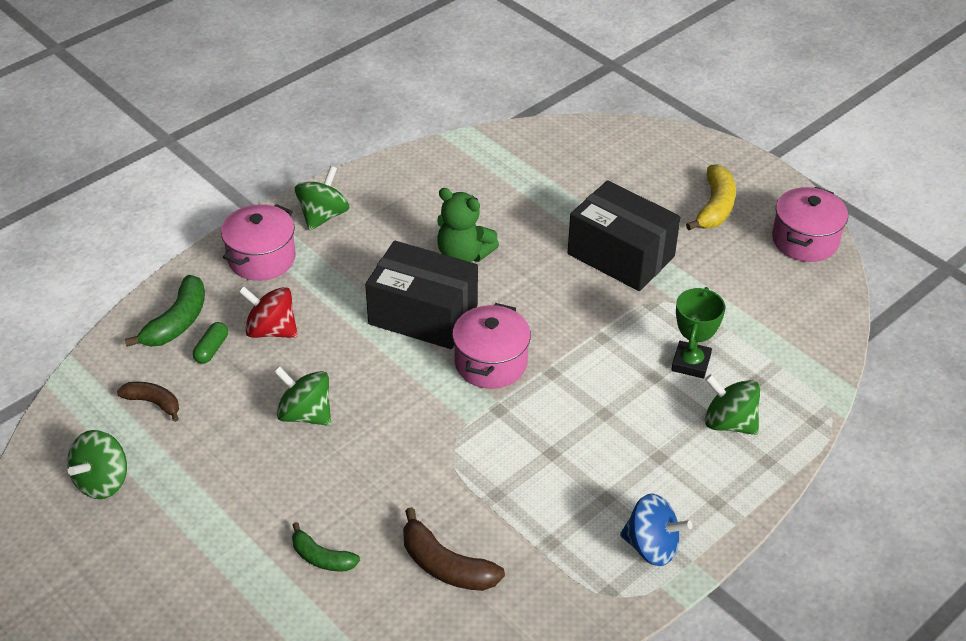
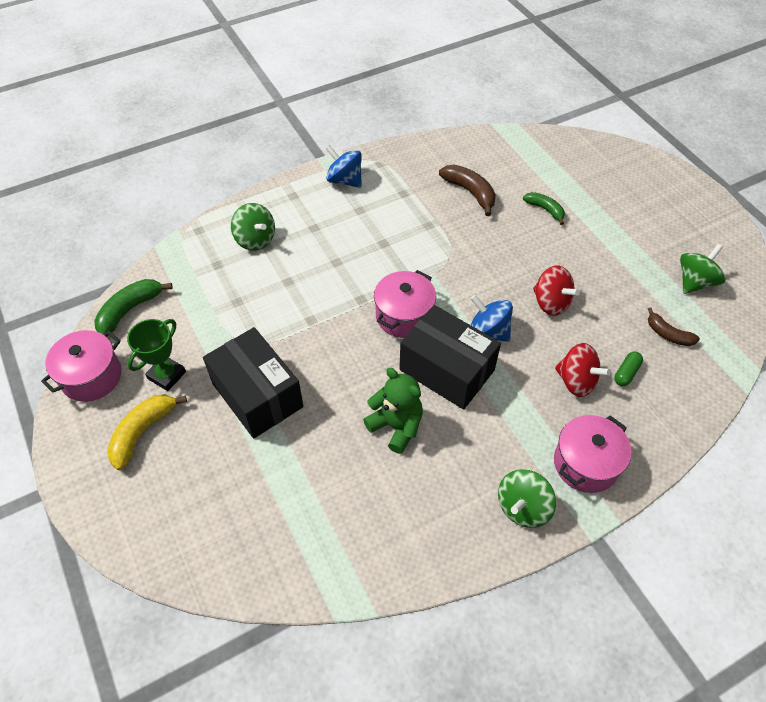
camera: 165 degrees left, 10 degrees up
green banana [125,275,205,347] -> green banana moved to [94,279,173,337]
green spinning top [274,366,331,426] -> red spinning top [533,265,580,316]
green trophy [671,287,725,379] -> green trophy moved to [127,319,186,391]
none -> blue spinning top [471,295,513,342]

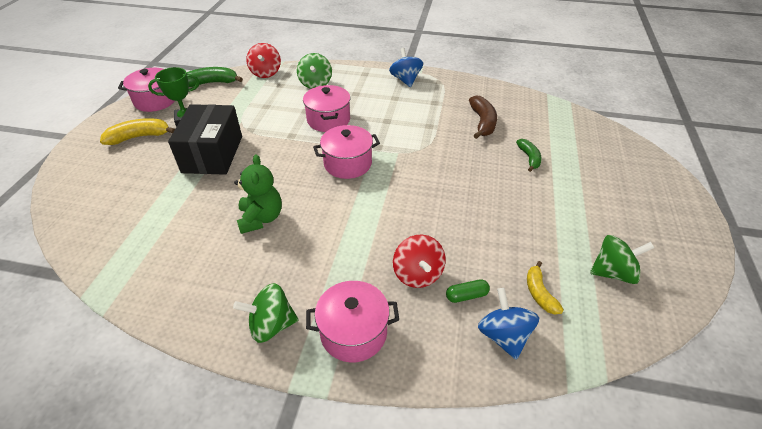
camera: 40 degrees right, 10 degrees down
black box [399,305,501,410] -> none
blue spinning top [471,295,513,342] -> blue spinning top moved to [478,288,539,360]
red spinning top [533,265,580,316] -> red spinning top moved to [246,43,281,78]
brown banana [648,307,700,346] -> yellow banana [527,261,564,315]
none -> pink pot [303,85,350,132]

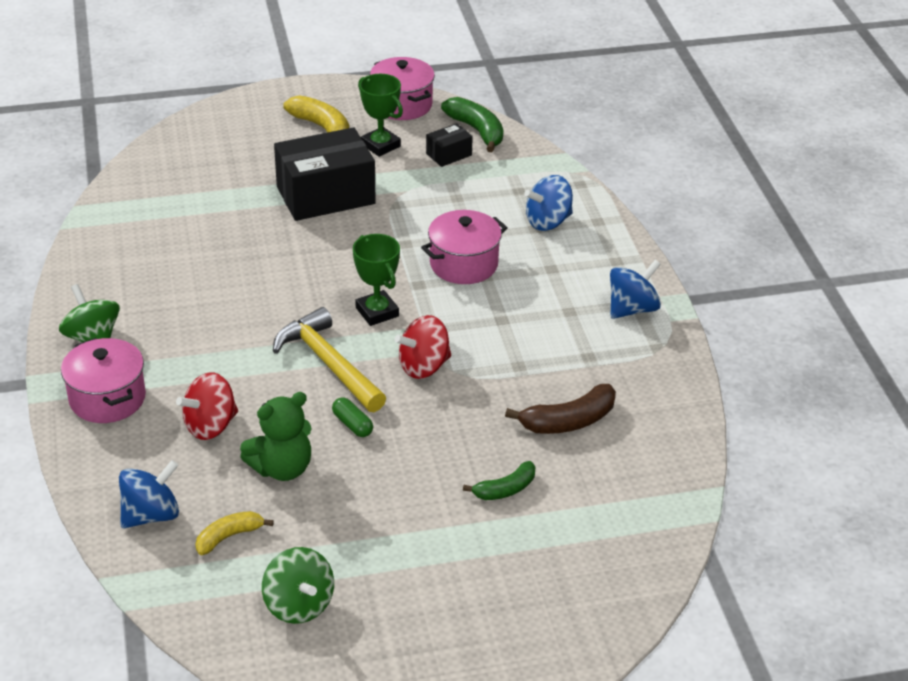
camera: 65 degrees right, 5 degrees down
green teddy bear [234,154,282,234] -> green teddy bear moved to [240,392,312,481]
red spinning top [246,43,281,78] -> red spinning top moved to [394,315,451,379]
green spinning top [297,53,332,89] -> blue spinning top [524,175,573,231]
pink pot [313,125,380,179] -> green trophy [353,234,400,326]
green capsule [446,279,490,303] -> green capsule moved to [332,397,373,437]
none -> yellow hammer [273,307,386,412]
none -> black box [426,123,473,167]

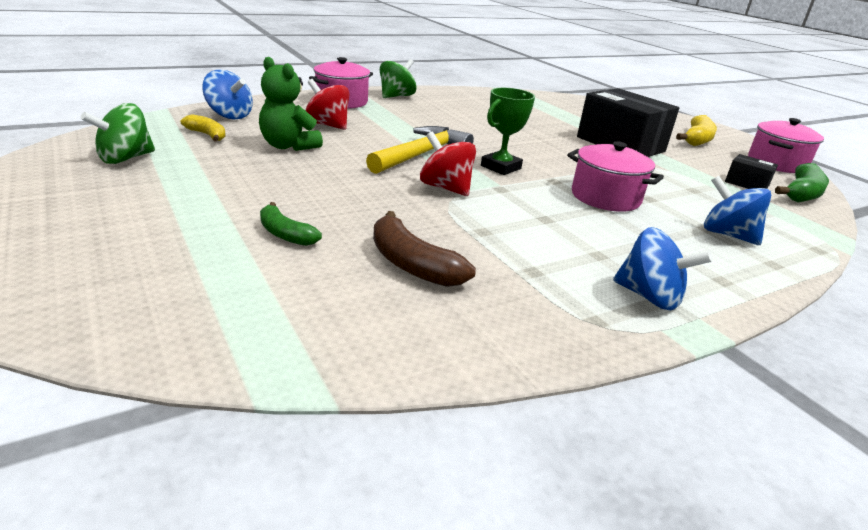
camera: 70 degrees right, 10 degrees down
green capsule [332,397,373,437] -> none
green trophy [358,74,403,157] -> none

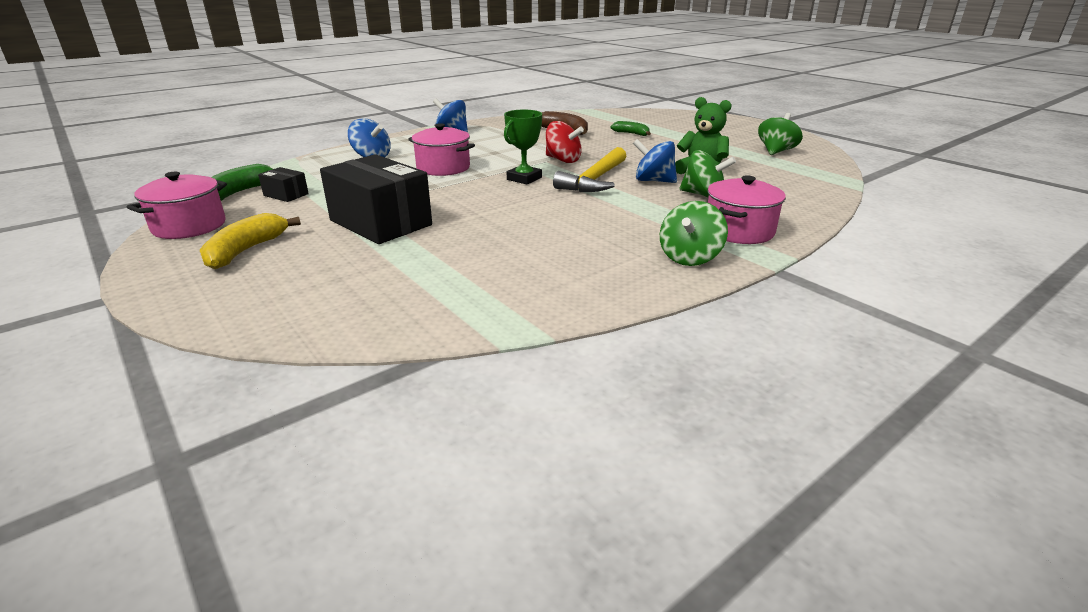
camera: 175 degrees right, 0 degrees up
yellow banana [181,114,226,142] -> none
blue spinning top [202,70,253,120] -> blue spinning top moved to [633,139,677,183]
red spinning top [305,79,350,130] -> green spinning top [680,150,736,197]

